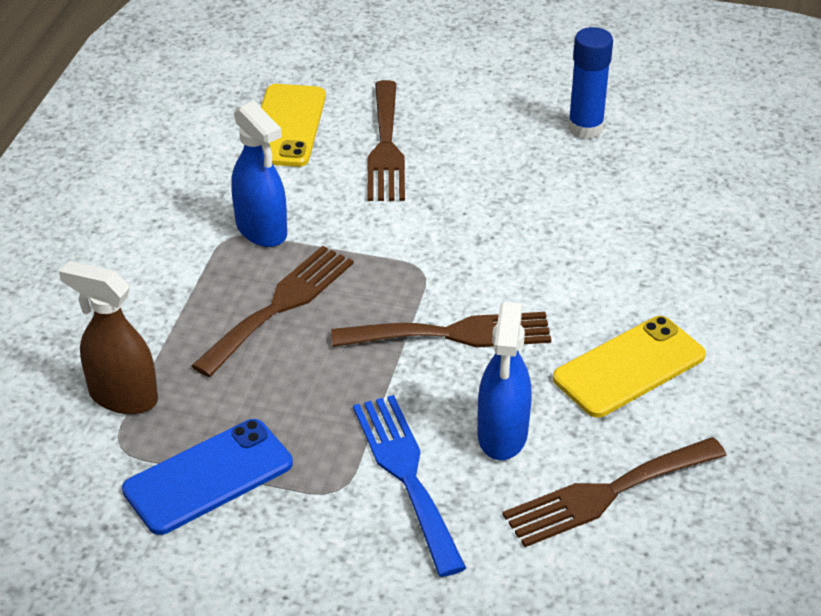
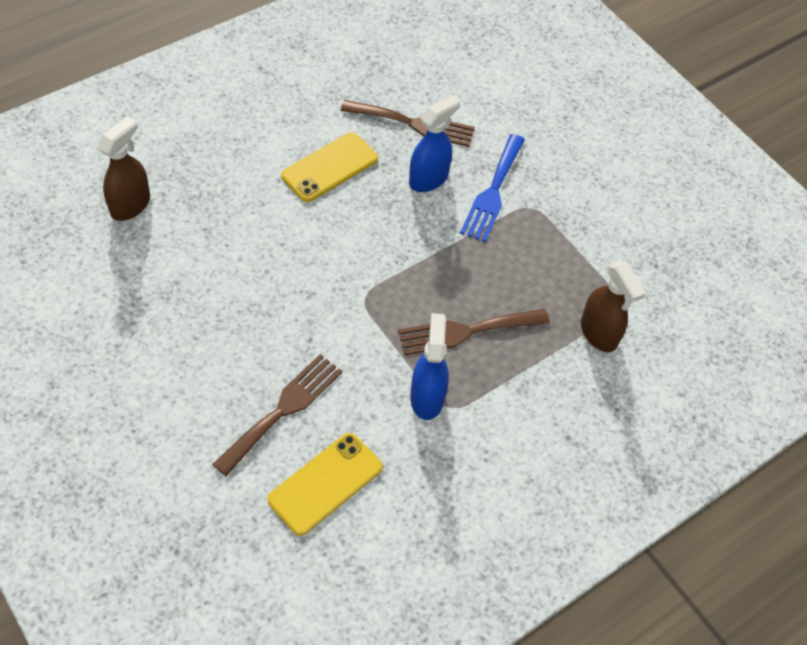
camera: 145 degrees left, 15 degrees up
blue phone [122,419,293,535] -> none
brown fork [331,312,551,347] -> none
yellow phone [553,316,706,418] -> yellow phone turned 45 degrees counterclockwise [281,132,378,202]
blue glue stick [568,27,613,139] -> none
none -> brown spray bottle [98,116,150,221]

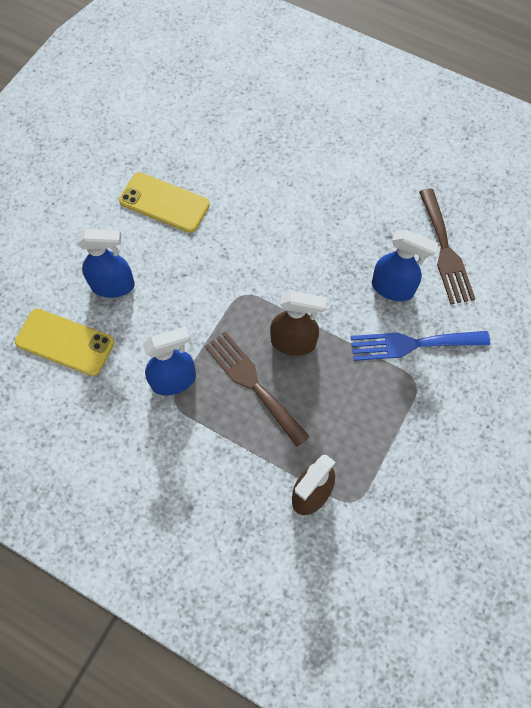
camera: 70 degrees right, 10 degrees up
brown spray bottle [98,116,150,221] -> brown spray bottle moved to [270,291,327,356]
brown fork [212,354,342,476] -> blue spray bottle [77,229,135,298]
yellow phone [281,132,378,202] -> yellow phone moved to [119,172,210,233]

